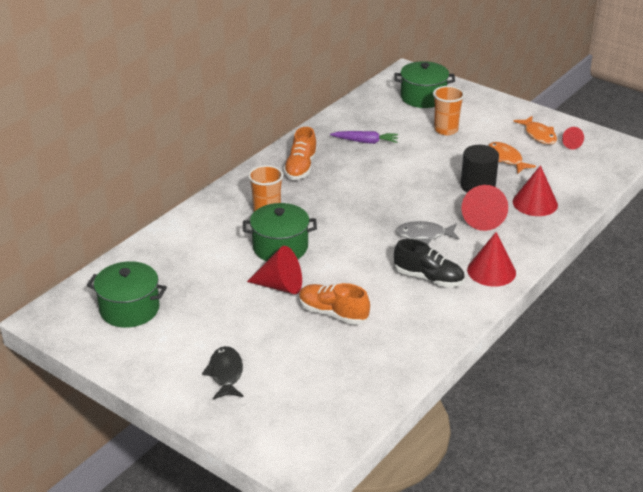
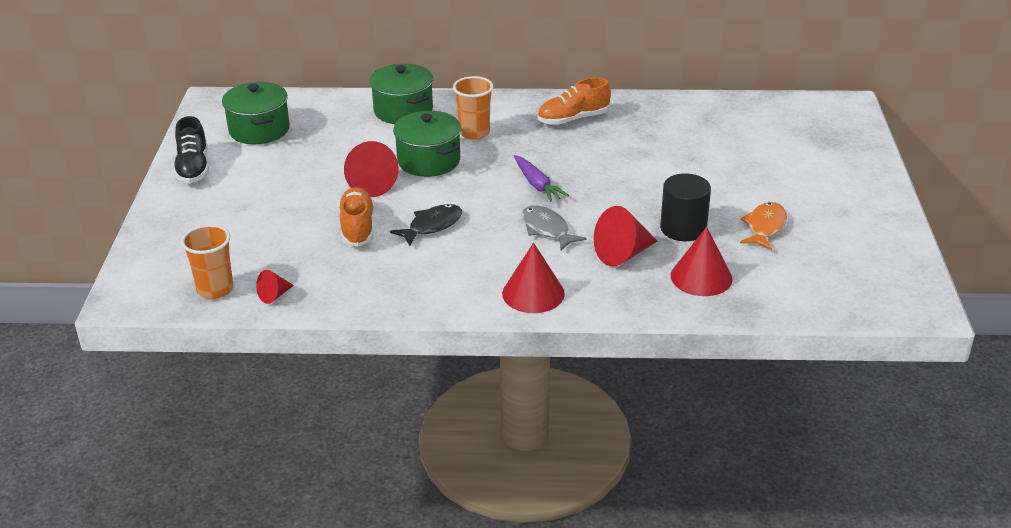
camera: 55 degrees right, 0 degrees up
black fish [202,346,244,399] -> black fish moved to [390,204,462,246]
purple carrot [330,131,398,144] -> purple carrot moved to [514,155,569,202]
green pot [394,61,455,108] -> green pot moved to [370,64,433,124]
black shoe [394,239,465,287] -> black shoe moved to [174,116,209,183]
orange cup [433,86,465,135] -> orange cup moved to [181,224,233,299]
orange fish [514,116,557,145] -> none
red cone [562,127,584,150] -> red cone moved to [256,270,294,304]

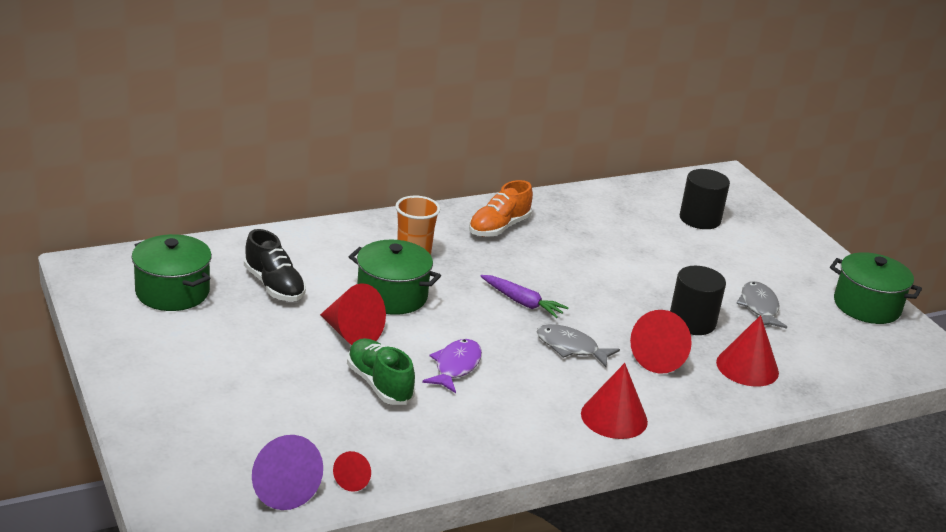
camera: 30 degrees left, 5 degrees down
black shoe [174,116,209,183] -> black shoe moved to [244,229,306,301]
orange cup [181,224,233,299] -> purple cone [252,435,323,510]
orange shoe [338,187,374,246] -> green shoe [347,338,415,405]
green pot [370,64,433,124] -> green pot moved to [830,252,922,324]
black fish [390,204,462,246] -> purple fish [422,339,482,393]
orange fish [740,202,787,250] -> grey fish [736,281,787,329]
none -> black cylinder [680,169,730,229]

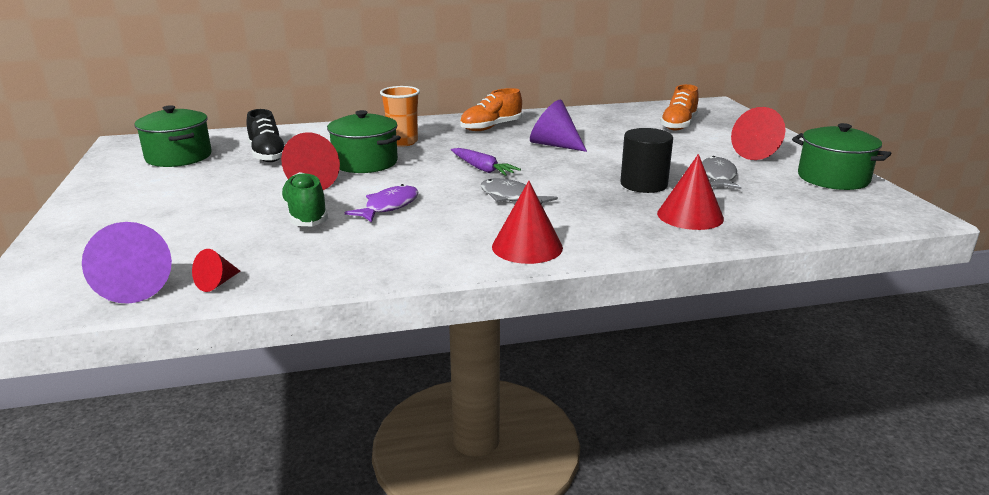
camera: 15 degrees right, 5 degrees down
red cone [630,310,692,374] -> red cone moved to [731,107,785,160]
black cylinder [680,169,730,229] -> orange shoe [660,84,699,130]
none -> purple cone [530,100,587,152]

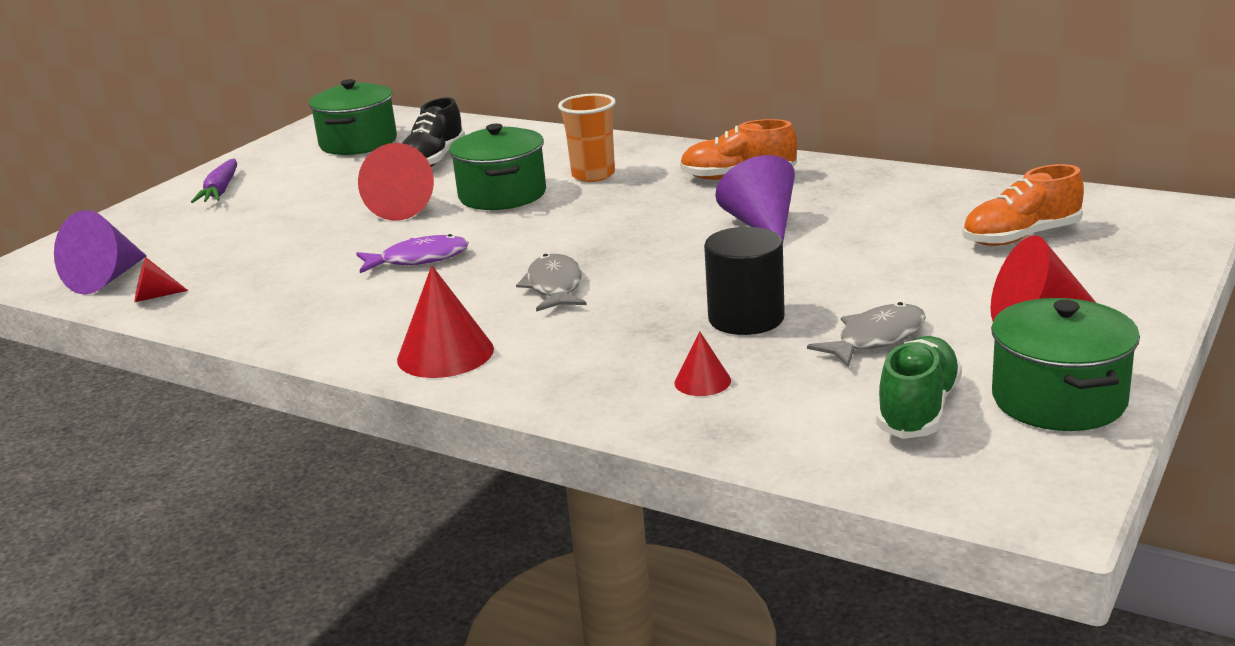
camera: 45 degrees right, 0 degrees up
green shoe [280,172,328,226] -> green shoe moved to [876,336,962,439]
purple carrot [451,148,521,176] -> purple carrot moved to [191,159,237,203]
red cone [657,154,724,230] -> red cone [674,331,731,396], size x0.55

